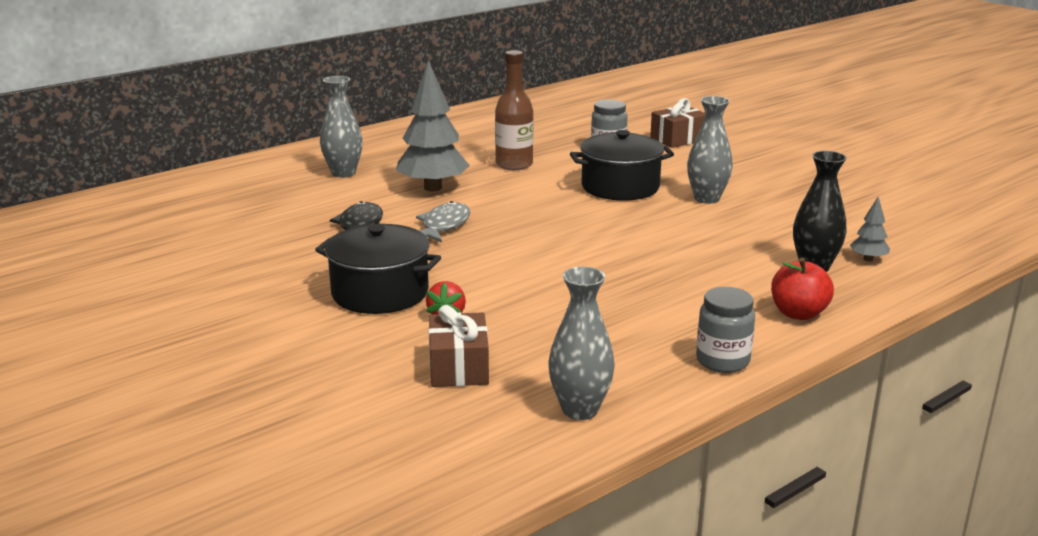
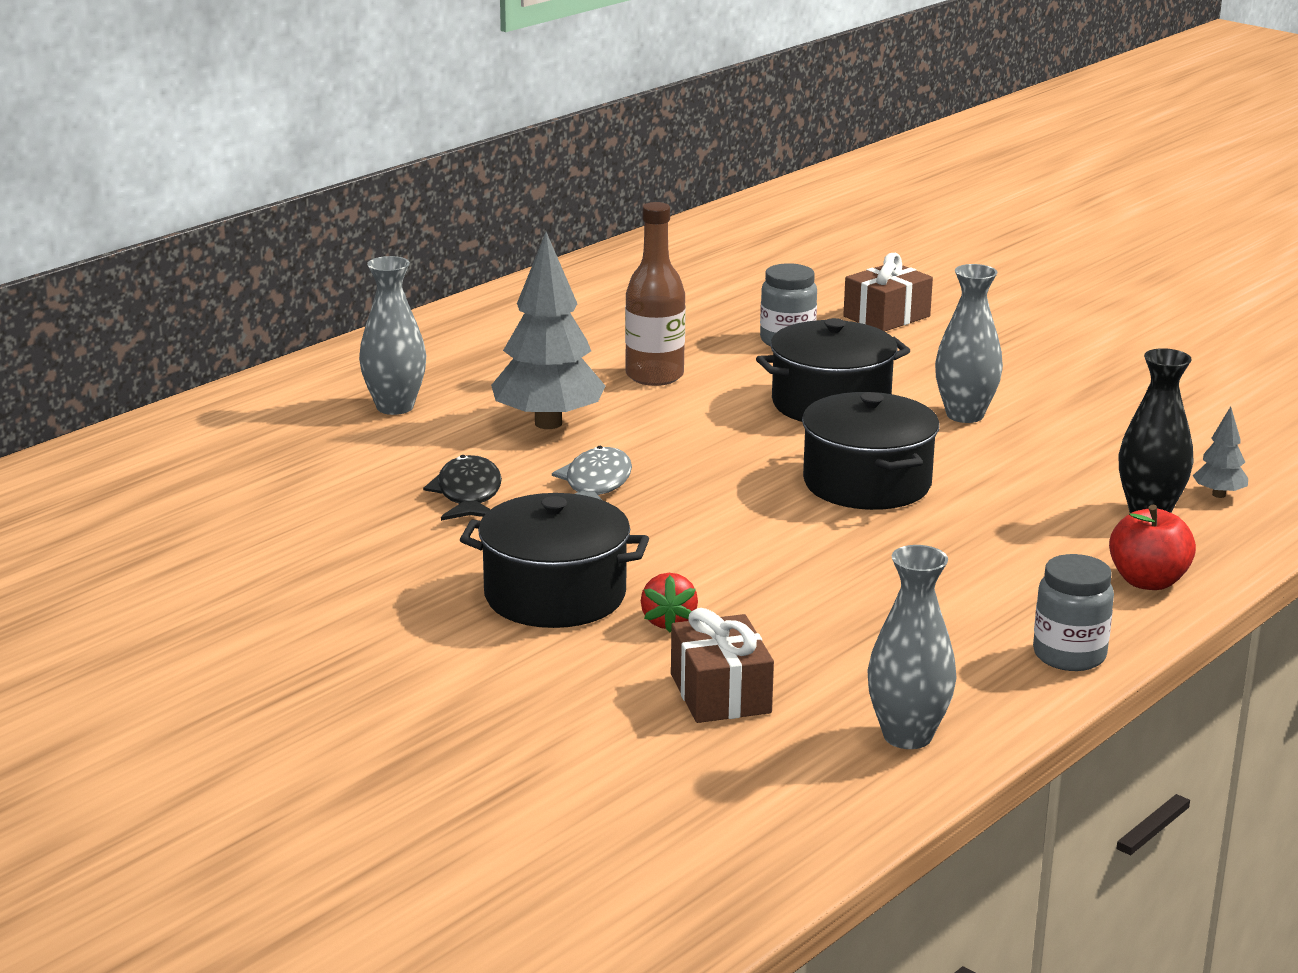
camera: 10 degrees left, 0 degrees up
none -> black pot [802,392,940,510]

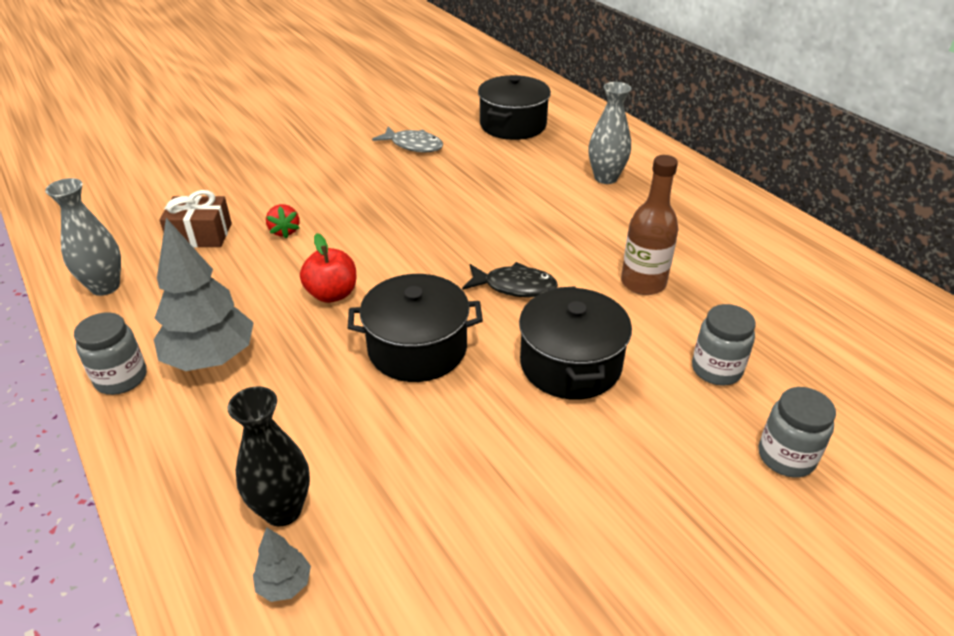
camera: 105 degrees right, 15 degrees up
black fish [423,455,502,521] -> black fish moved to [462,262,558,297]
black pot [460,493,649,628] -> black pot moved to [478,75,551,140]
grey tree [491,232,606,429] -> grey tree moved to [154,218,254,371]
grey fish [552,446,632,500] -> grey fish moved to [372,127,443,153]
red strawberry [641,573,698,632] -> red strawberry turned 120 degrees counterclockwise [266,204,300,239]
brown gift [843,253,933,331] -> grey jar [759,387,836,478]
grey vase [935,264,1003,423] -> none
red apple [1109,505,1196,590] -> red apple moved to [300,233,356,303]

